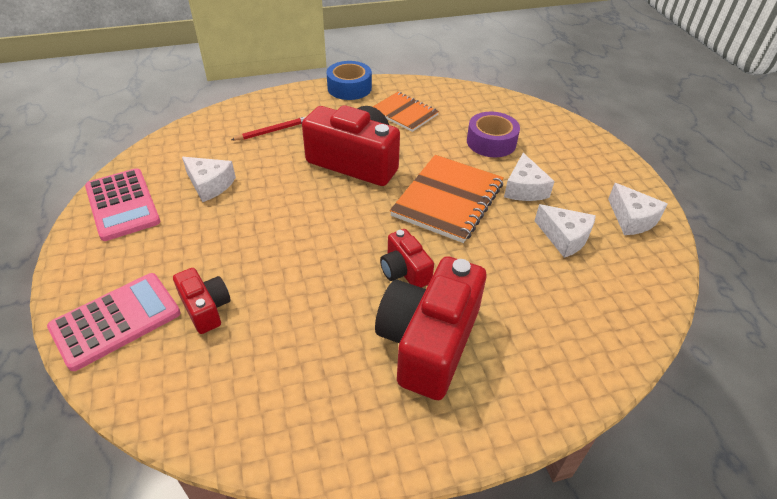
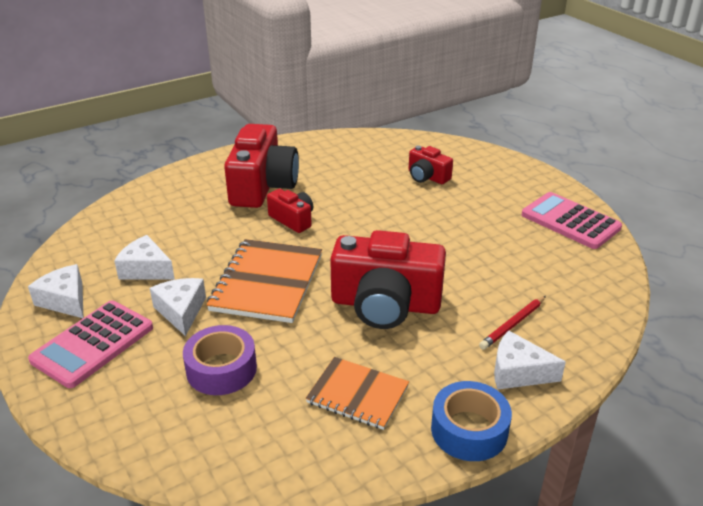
camera: 165 degrees right, 10 degrees down
pink calculator [47,273,181,371] -> pink calculator moved to [28,301,153,388]
white cheese [182,157,236,202] -> white cheese moved to [494,331,566,389]

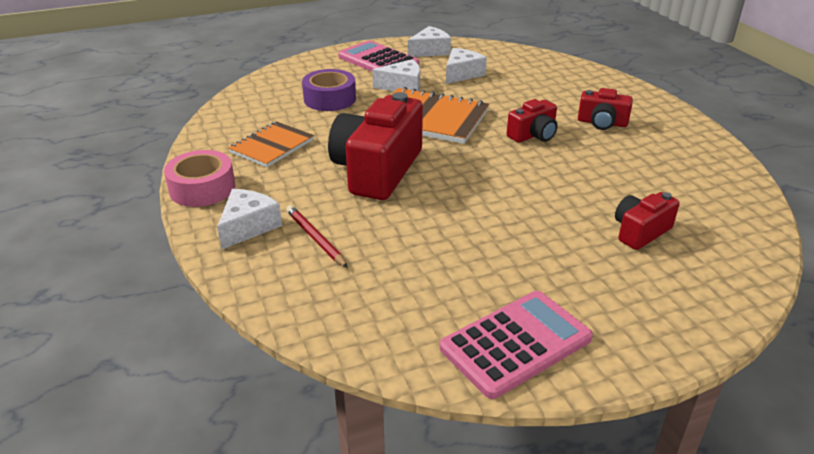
camera: 100 degrees right, 0 degrees up
red camera [224,124,299,208] -> red camera [578,88,633,130], size x0.51
blue tape [431,381,512,461] -> pink tape [164,150,235,207]

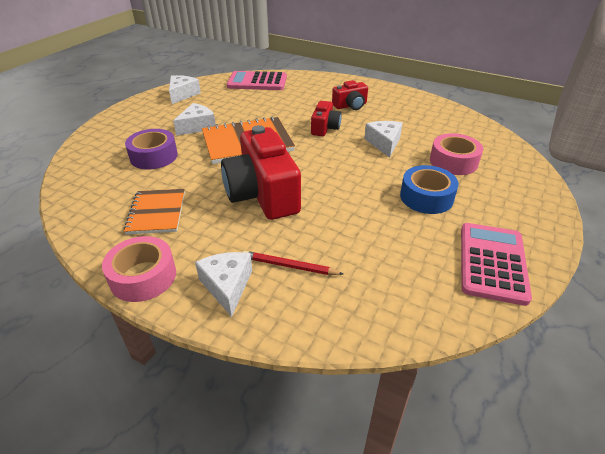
camera: 40 degrees left, 5 degrees up
pink calculator [338,41,419,72] -> pink calculator moved to [227,71,287,90]
white cheese [446,48,487,84] -> white cheese moved to [364,121,403,158]
red camera [615,192,680,250] -> pink tape [430,133,483,175]
none -> blue tape [400,165,459,214]

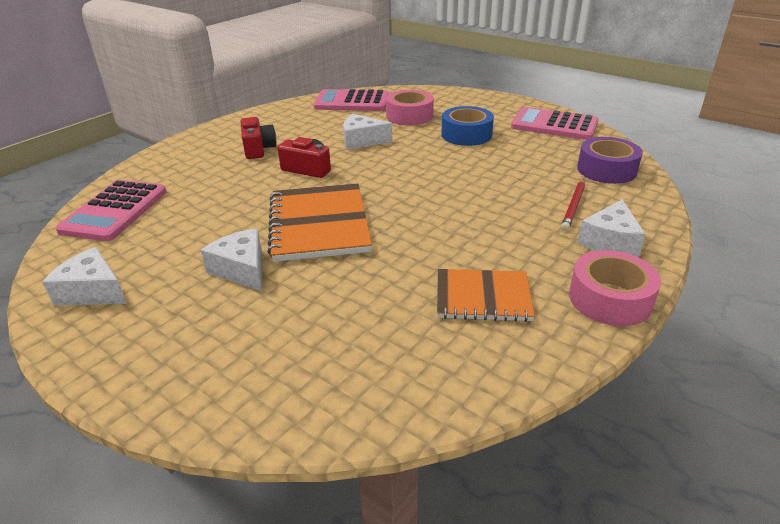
camera: 80 degrees left, 5 degrees down
purple tape [125,129,178,170] -> purple tape moved to [577,137,643,184]
white cheese [195,252,252,317] -> white cheese turned 60 degrees counterclockwise [578,200,645,257]
red camera [221,125,301,220] -> none
none -> pink calculator [314,89,389,111]

